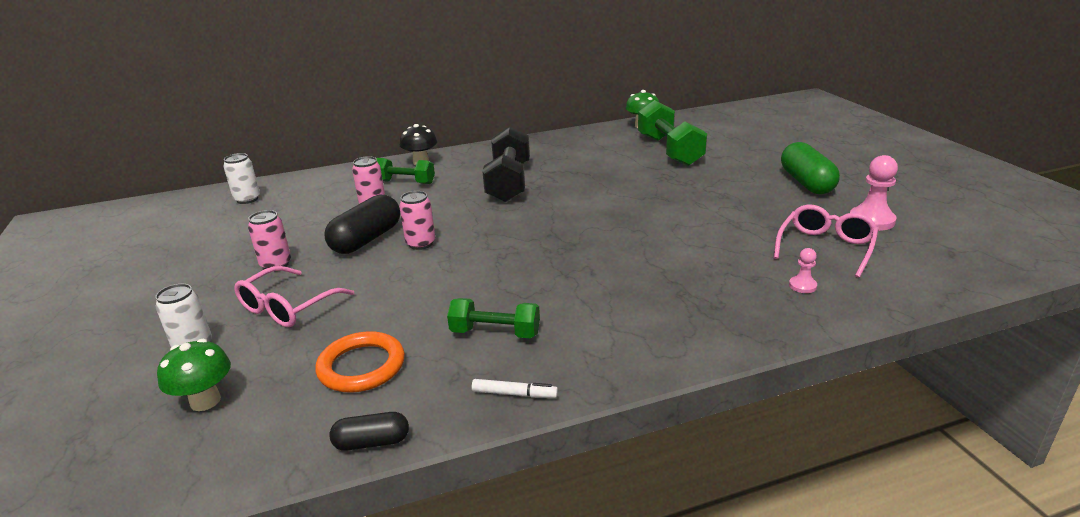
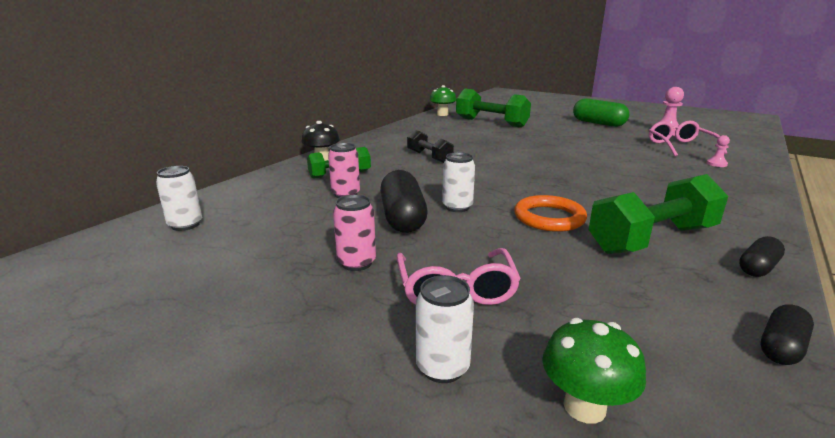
camera: 40 degrees left, 5 degrees down
orange ring [315,331,405,393] -> orange ring moved to [514,195,587,232]
pink can [399,191,435,250] -> white can [442,152,475,212]
green dumbbell [447,298,540,338] -> green dumbbell [589,174,728,254], size x1.69
white marker [472,379,558,398] -> black capsule [739,236,785,277]
black dumbbell [482,126,530,202] -> black dumbbell [407,130,454,163], size x0.59

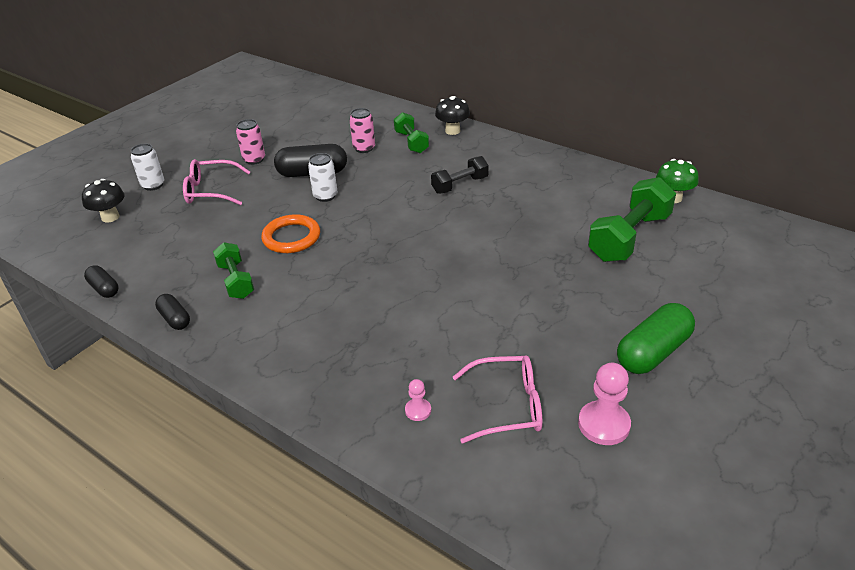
camera: 95 degrees right, 15 degrees up
white can [156,166,202,231] -> none
green mushroom [542,318,646,424] -> black mushroom [82,179,124,222]
green dumbbell [589,174,728,254] -> green dumbbell [213,242,254,299], size x0.59

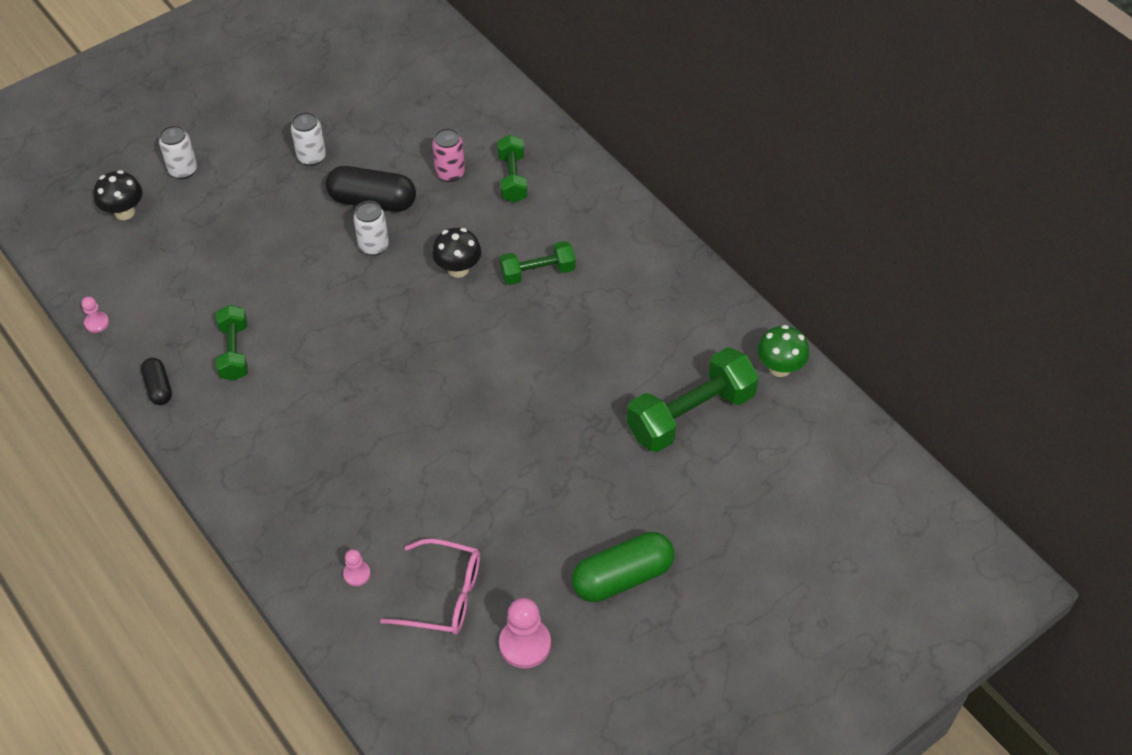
camera: 15 degrees right, 15 degrees up
black capsule [84,265,119,298] -> pink pawn [81,297,109,333]
pink glasses [183,159,250,205] -> none
pink can [236,119,265,165] -> white can [291,112,326,166]
orange ring [261,214,320,253] -> none
black dumbbell [431,156,489,194] -> green dumbbell [500,241,575,285]
black mushroom [435,96,470,135] -> black mushroom moved to [432,228,481,278]

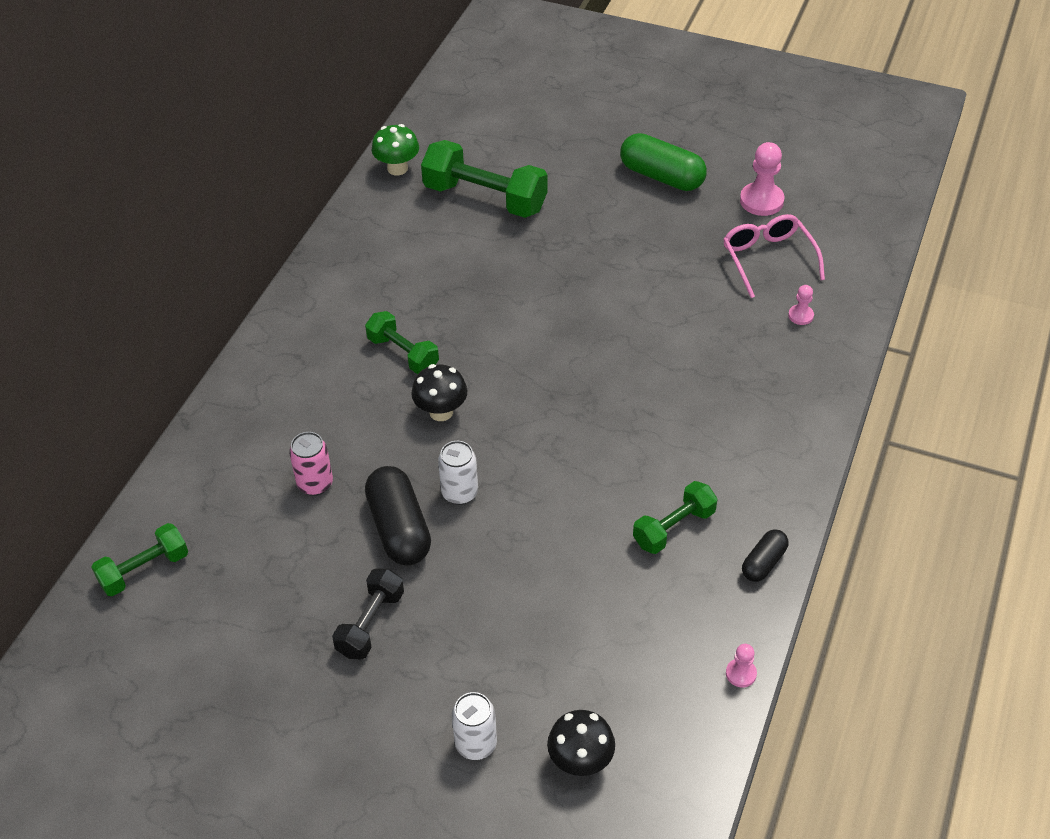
camera: 120 degrees left, 5 degrees down
white can [291,112,326,166] -> black dumbbell [332,569,404,660]
green dumbbell [498,135,527,202] -> green dumbbell moved to [91,523,188,596]

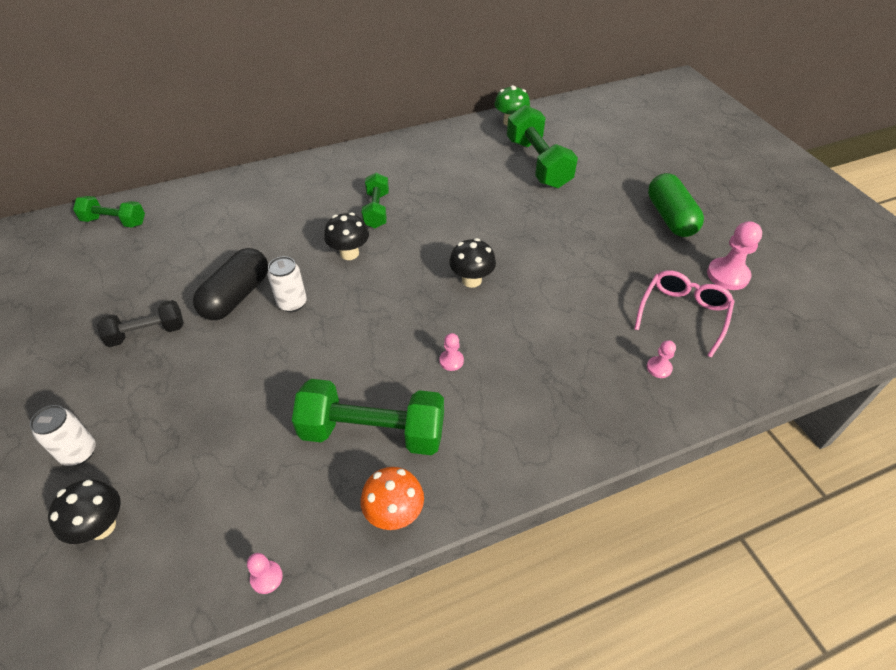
camera: 45 degrees right, 0 degrees up
pink can [289,432,333,496] -> none
green dumbbell [633,481,718,554] -> green dumbbell [292,379,444,455], size x1.69
black capsule [742,529,789,582] -> orange mushroom [360,467,424,530]
none -> pink pawn [440,333,464,371]
none -> black mushroom [449,238,496,288]

